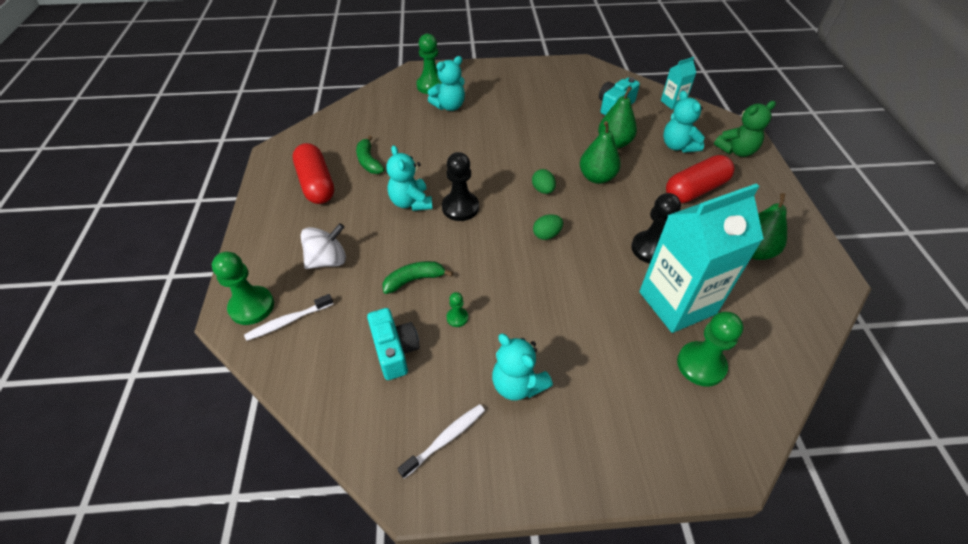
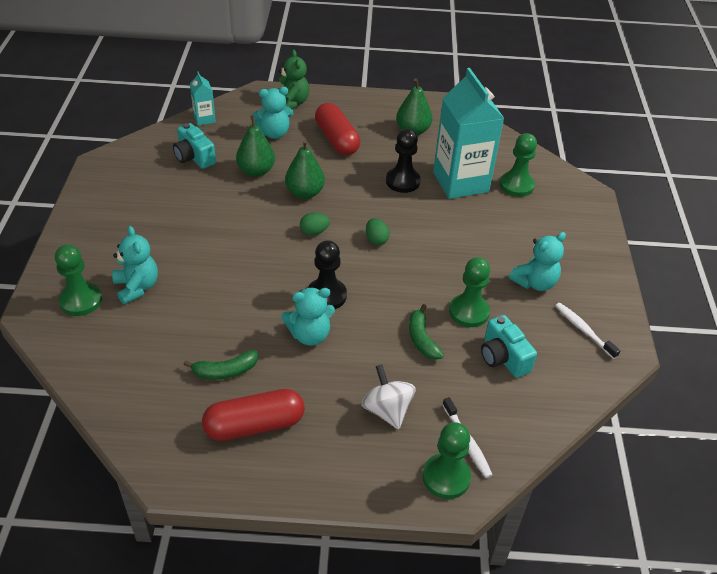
camera: 85 degrees left, 5 degrees down
turquoise camera [367,308,420,380] -> turquoise camera turned 105 degrees counterclockwise [481,315,537,378]
green pawn [447,292,468,327] -> green pawn [449,257,490,327], size x2.02

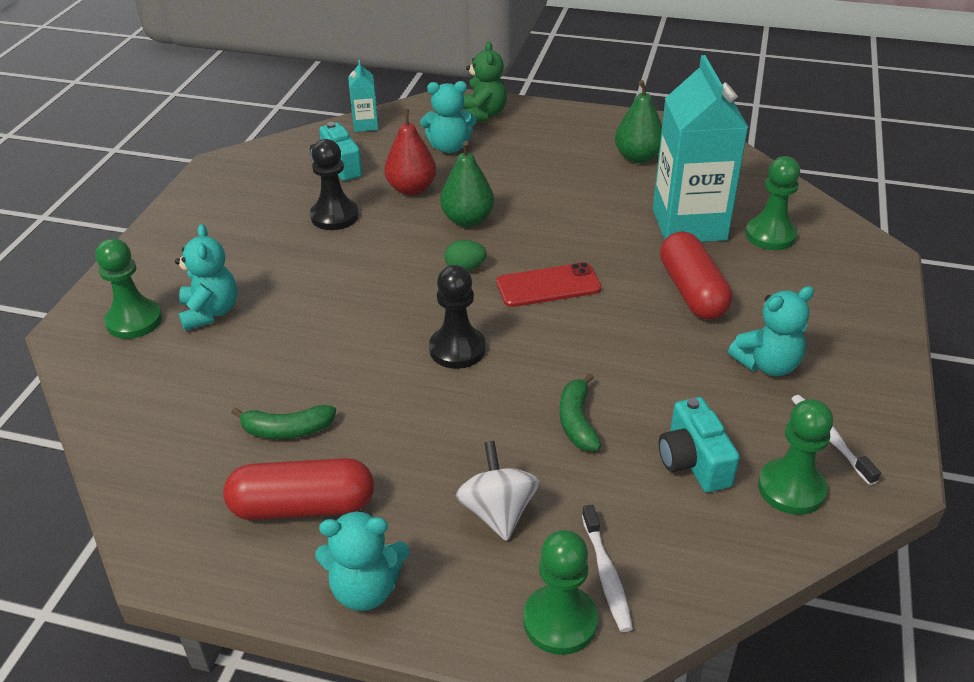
camera: 15 degrees right, 5 degrees down
green pear [236,115,275,177] -> red pear [384,109,436,195]
turquoise teddy bear [281,288,335,346] -> turquoise teddy bear moved to [315,510,409,611]
red capsule [315,103,360,155] -> red capsule moved to [660,232,733,320]
green egg [366,218,390,245] -> red phone [496,262,602,307]
black pawn [386,129,421,193] -> black pawn moved to [310,139,359,230]
green pawn [449,257,490,327] -> green pawn moved to [758,399,833,515]

